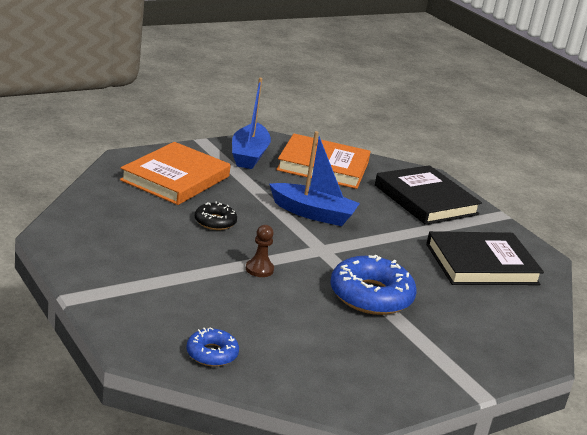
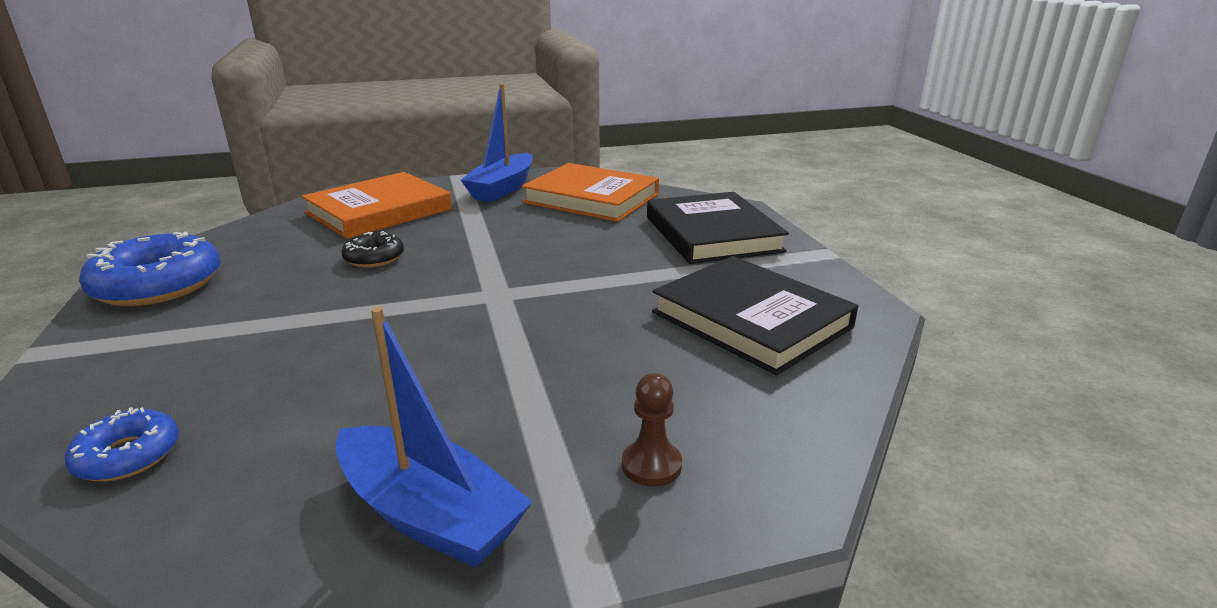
camera: 20 degrees right, 0 degrees up
brown pawn [246,225,274,277] -> brown pawn moved to [622,373,682,487]
blue boat [269,131,360,226] -> blue boat moved to [335,307,533,567]
blue donut [330,255,416,315] -> blue donut moved to [79,232,221,306]
black book [426,231,544,285] -> black book turned 45 degrees clockwise [652,256,858,375]

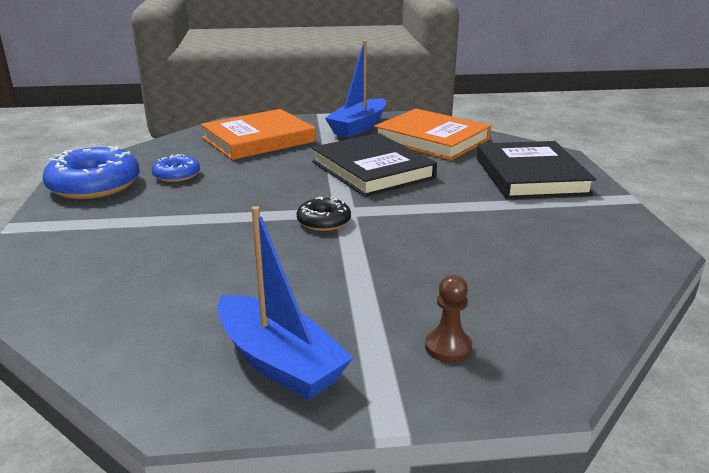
camera: 10 degrees right, 0 degrees up
blue donut [65,407,179,481] -> blue donut moved to [152,154,200,182]
black donut [341,231,404,268] -> black donut moved to [297,197,351,231]
black book [652,256,858,375] -> black book moved to [312,133,437,197]

